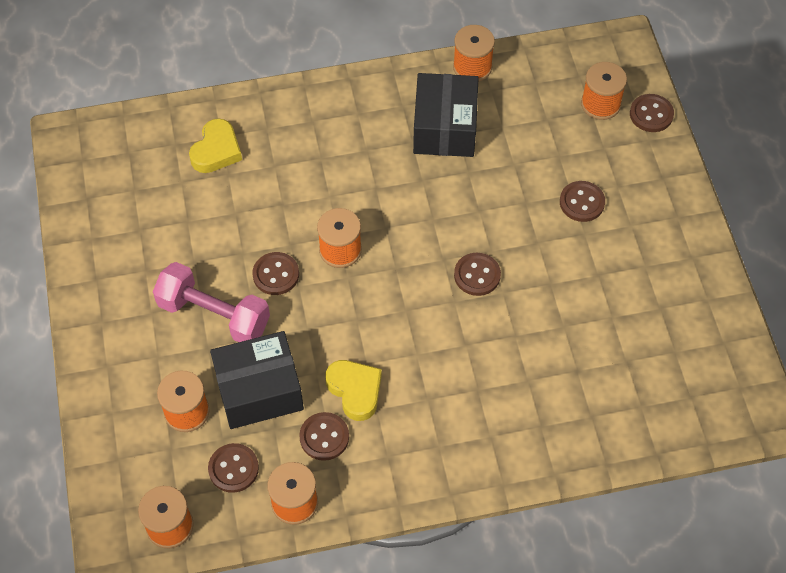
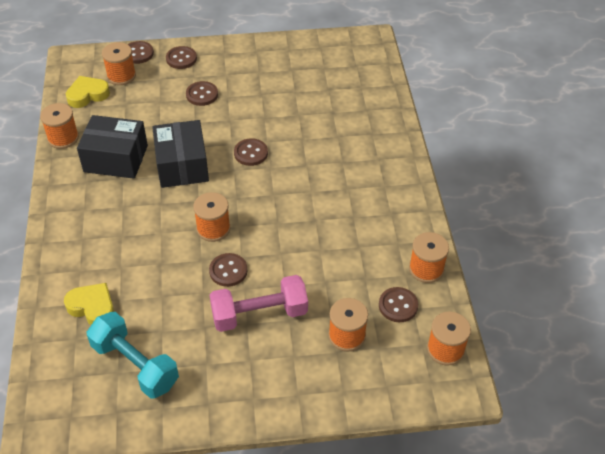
camera: 85 degrees left, 10 degrees down
pink dumbbell [153,262,270,342] -> pink dumbbell turned 45 degrees clockwise [210,275,308,332]
black box [210,331,304,429] -> black box moved to [152,120,209,188]
brown button [299,412,349,461] -> brown button moved to [166,46,197,69]
yellow heart [325,360,382,421] -> yellow heart moved to [66,76,110,108]
none -> turquoise dumbbell [87,312,179,399]

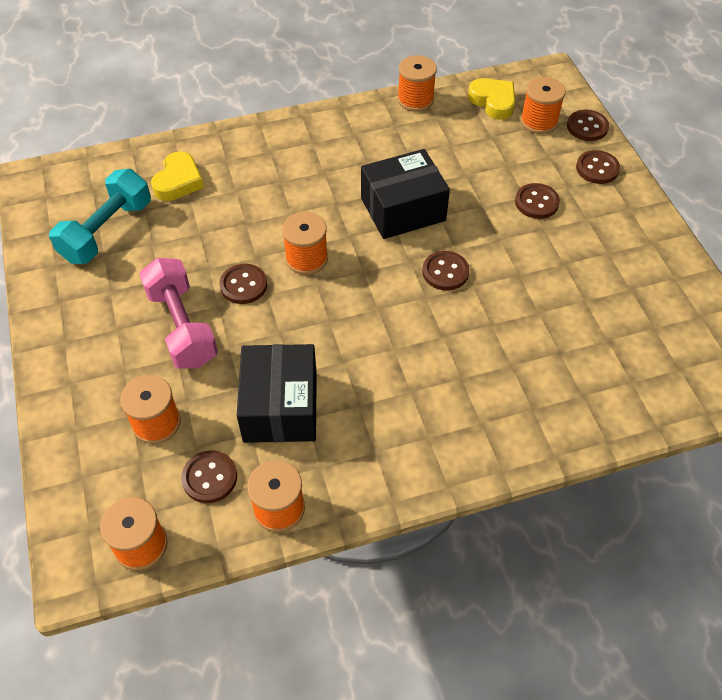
camera: 80 degrees right, 5 degrees up
black box [77,115,148,179] -> black box moved to [237,344,317,443]

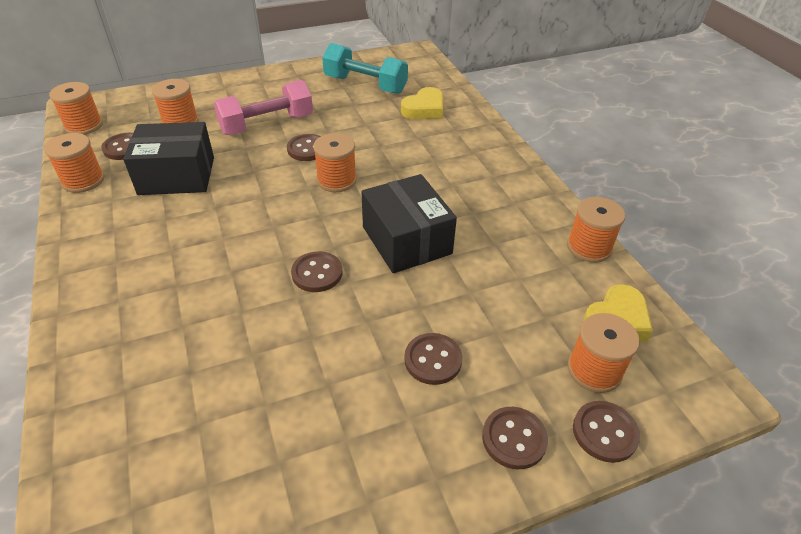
camera: 85 degrees right, 10 degrees down
yellow heart [151,152,204,201] -> yellow heart turned 60 degrees counterclockwise [401,87,443,119]

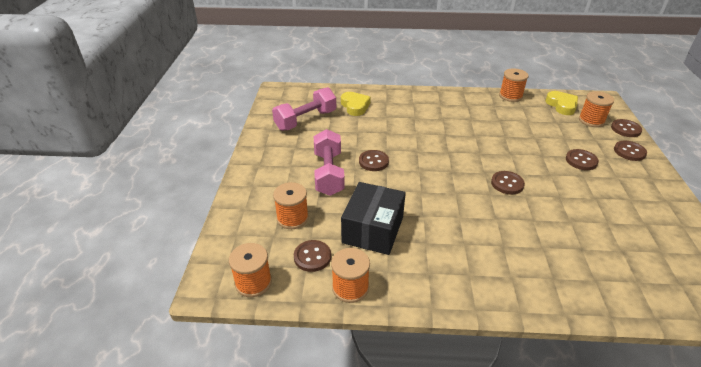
camera: 65 degrees left, 5 degrees down
orange spool [313,133,357,192] -> none
turquoise dumbbell [322,43,408,94] -> pink dumbbell [272,87,336,131]
black box [361,174,457,273] -> none

